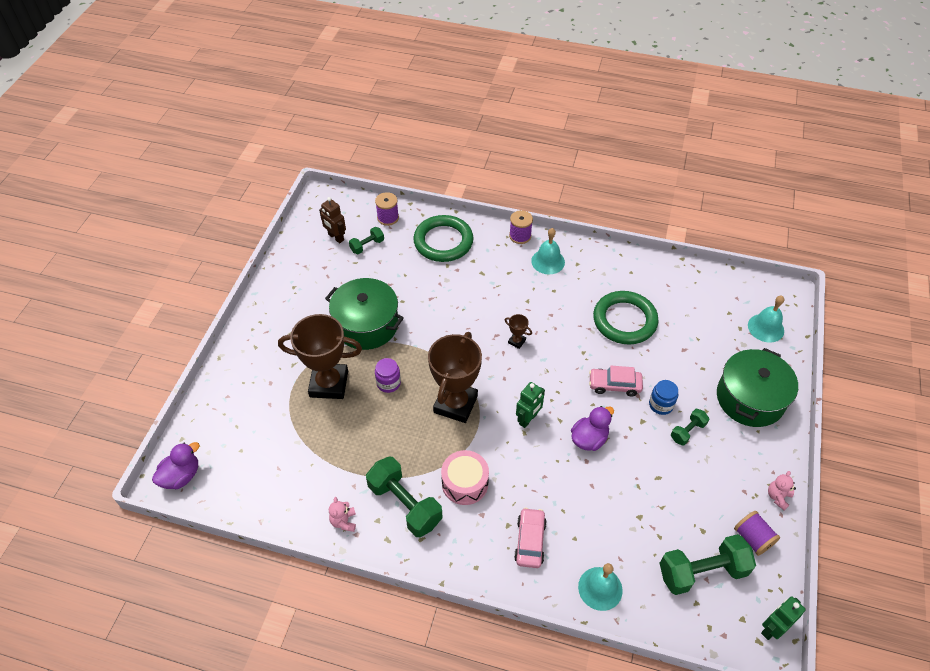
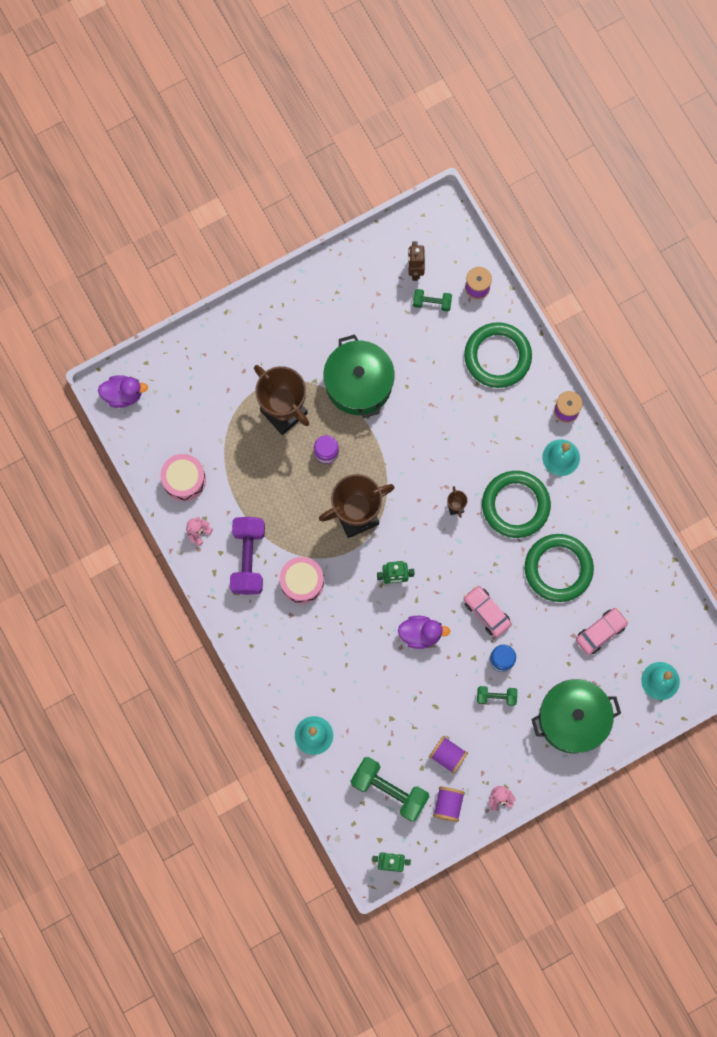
camera: 45 degrees right, 25 degrees up
green dumbbell [366,457,443,537] -> purple dumbbell [230,517,265,595]
pink car [514,507,547,568] -> pink car moved to [576,608,628,655]
none -> pink drum [161,454,206,501]
none -> purple spool [429,736,468,774]
none -> green ring [482,471,551,538]

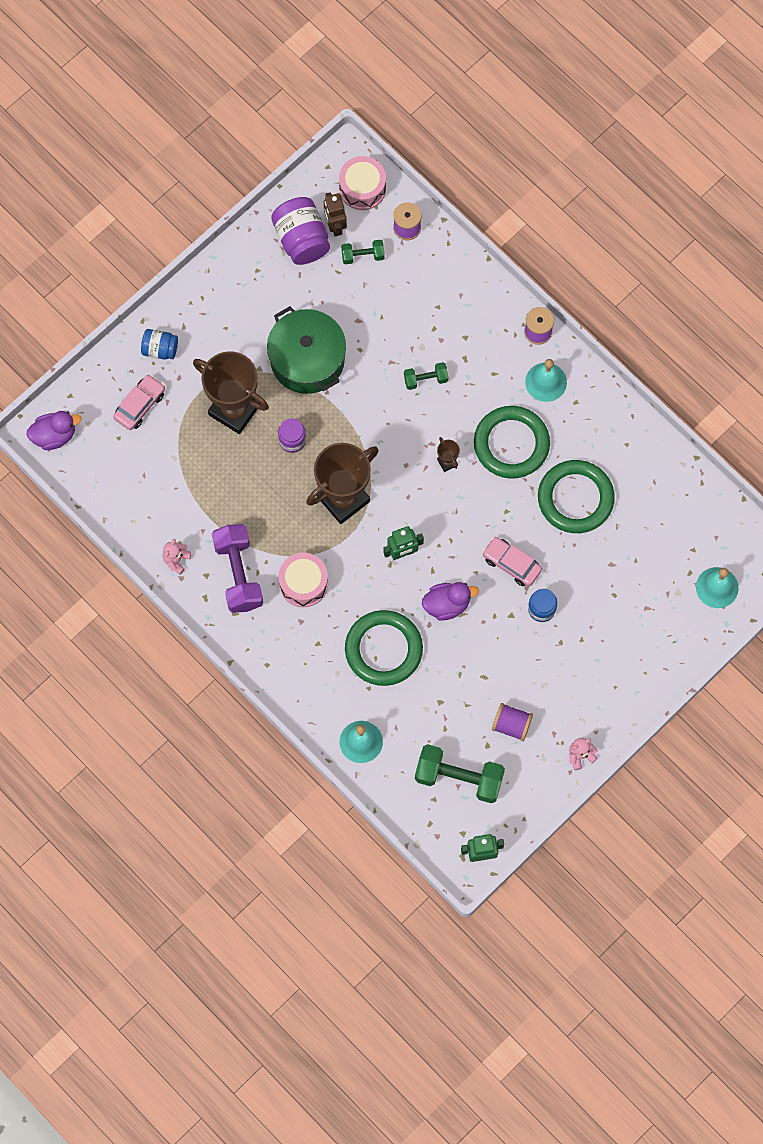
camera: 15 degrees left, 5 degrees down
pink drum [161,454,206,501] -> pink drum moved to [339,156,386,210]
purple spool [433,786,465,822] -> none
green ring [464,322,532,388] -> green ring moved to [345,610,423,686]
green dumbbell [477,686,517,706] -> green dumbbell moved to [404,362,448,390]
green pot [531,679,621,754] -> none
pink car [576,608,628,655] -> pink car moved to [113,374,165,430]
none -> blue jar [141,329,178,360]
none -> purple jar [271,197,330,265]

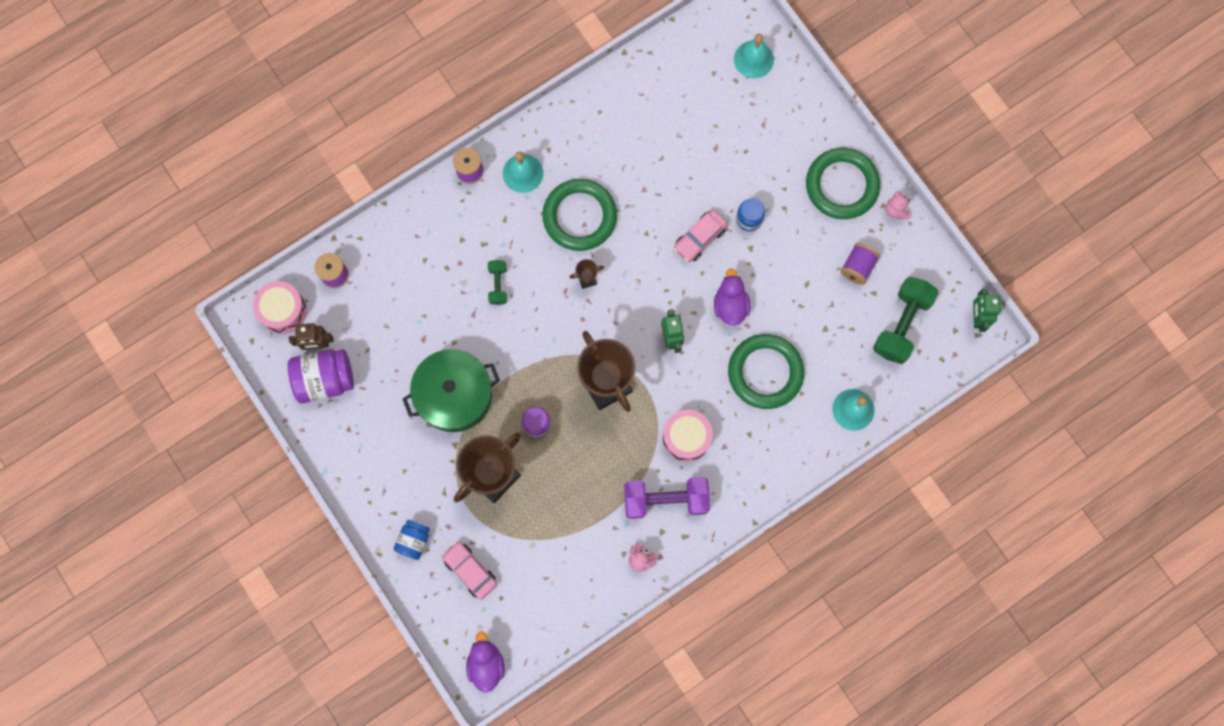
camera: 80 degrees left, 5 degrees up
green dumbbell [341,240,385,264] -> none
green ring [538,460,615,533] -> green ring moved to [806,148,880,219]

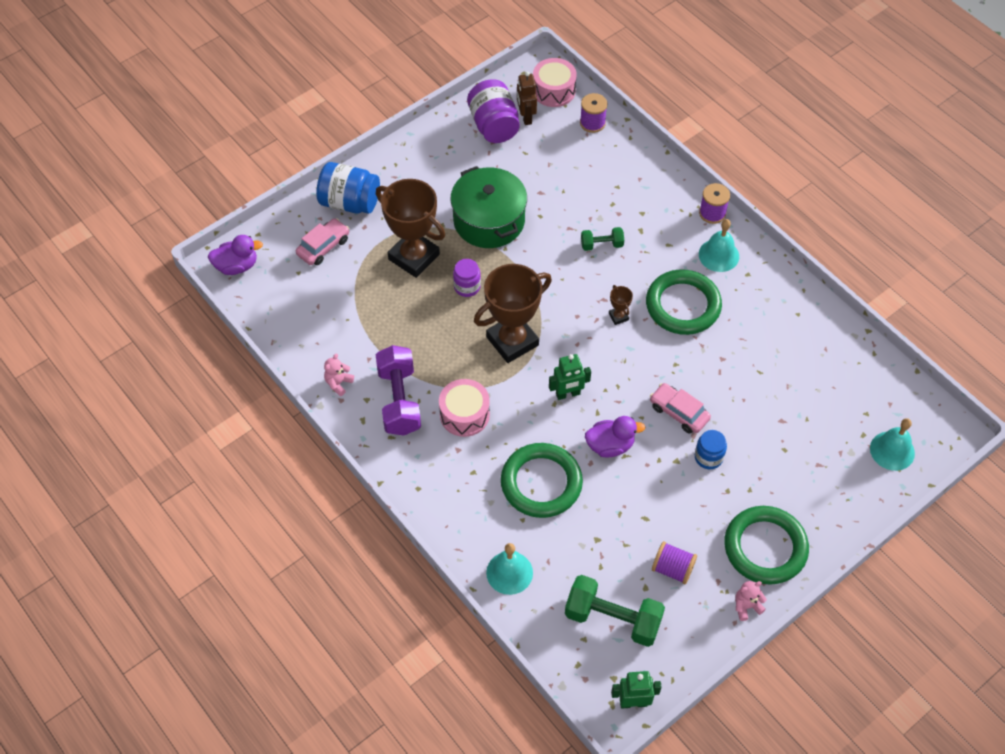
camera: 85 degrees right, 20 degrees down
blue jar [394,520,430,560] -> blue jar [316,162,380,214], size x1.70

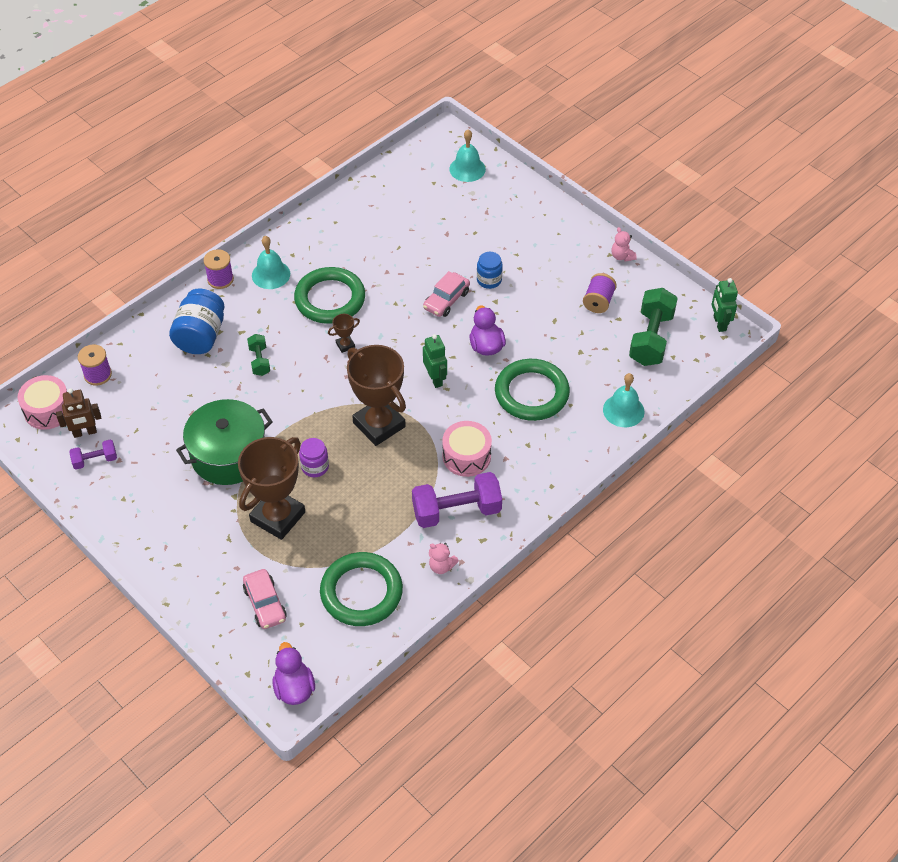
camera: 95 degrees left, 5 degrees down
pink car [296,218,349,265] -> pink car turned 150 degrees counterclockwise [243,569,287,629]
blue jar [316,162,380,214] -> blue jar moved to [169,288,225,354]
purple jar [467,79,520,143] -> purple dumbbell [70,439,117,470]
green ring [724,506,809,585] -> green ring moved to [320,552,403,626]

